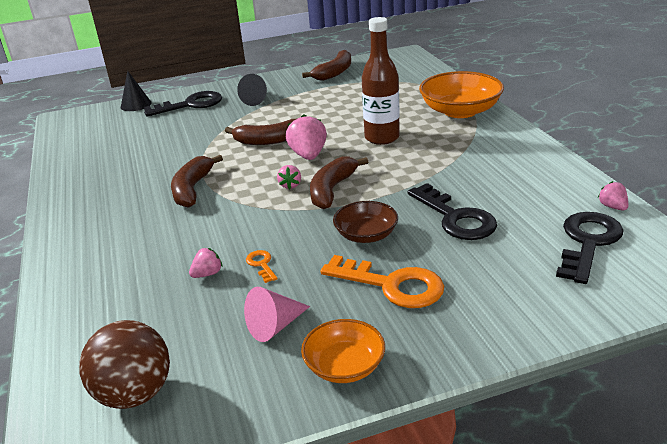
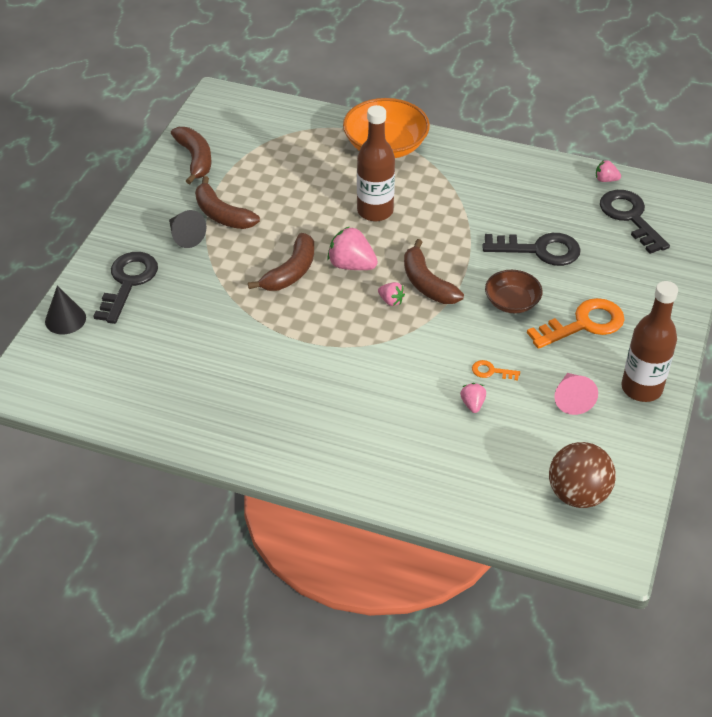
camera: 55 degrees left, 15 degrees up
brown banana [171,155,223,208] -> brown banana moved to [195,176,260,229]
orange bowl [301,319,385,383] -> brown bottle [621,281,678,402]

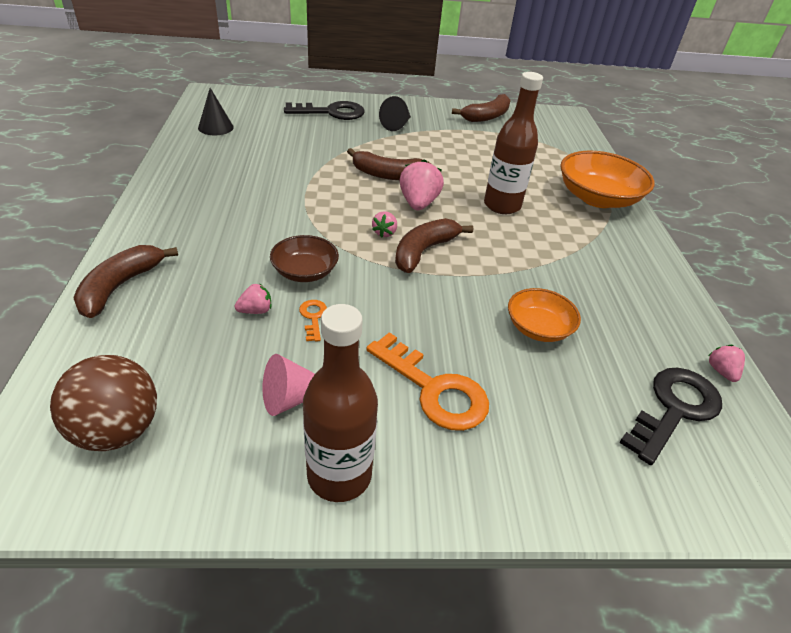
camera: 65 degrees right, 5 degrees down
black cone [45,286,86,334] -> black cone moved to [198,88,234,135]
brown banana [195,176,260,229] -> brown banana moved to [73,245,178,318]
black key [483,233,581,266] -> orange bowl [508,288,581,342]
brown bowl [485,270,543,314] -> brown bowl moved to [270,235,339,282]

